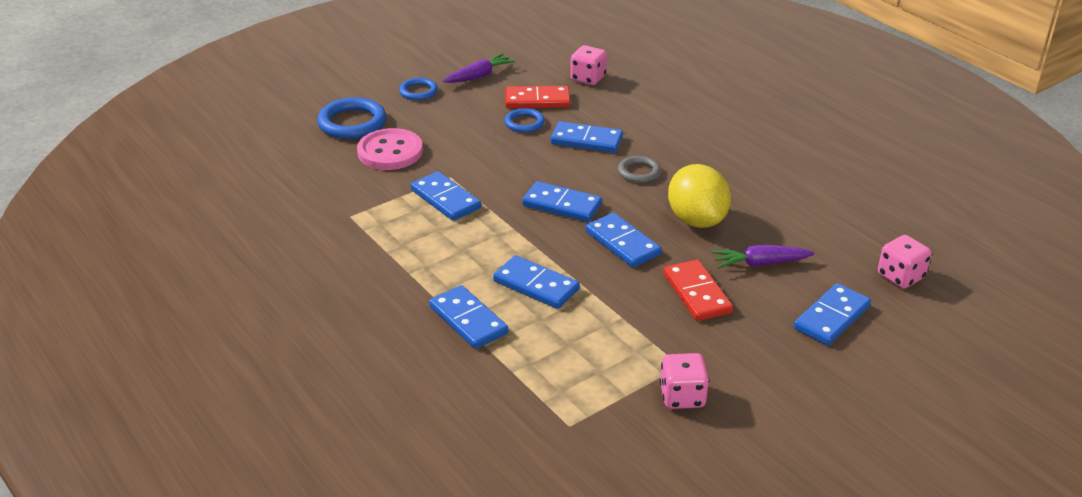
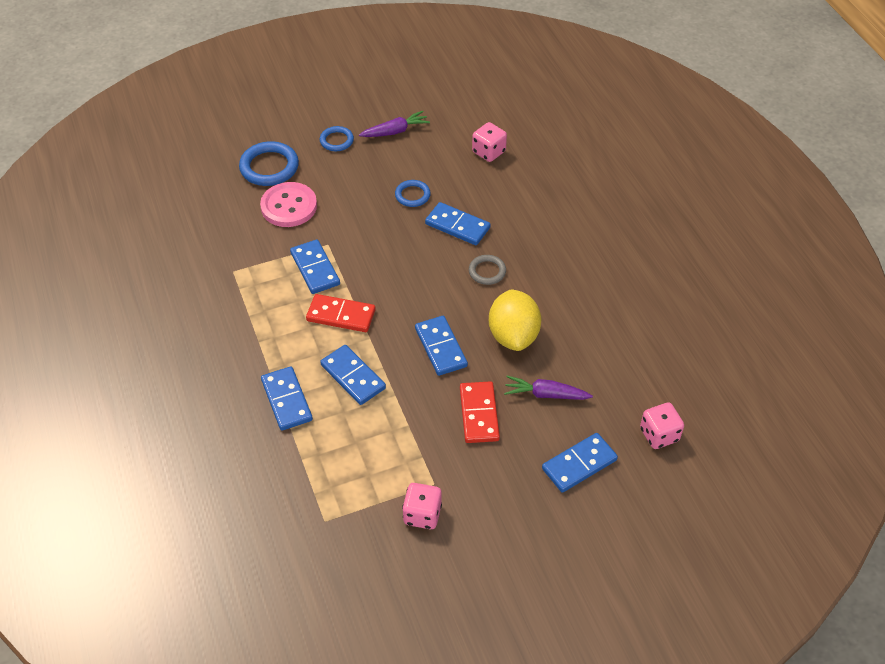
camera: 15 degrees right, 15 degrees up
red domino [505,86,570,109] -> red domino moved to [306,294,376,332]
blue domino [522,181,602,222] -> none

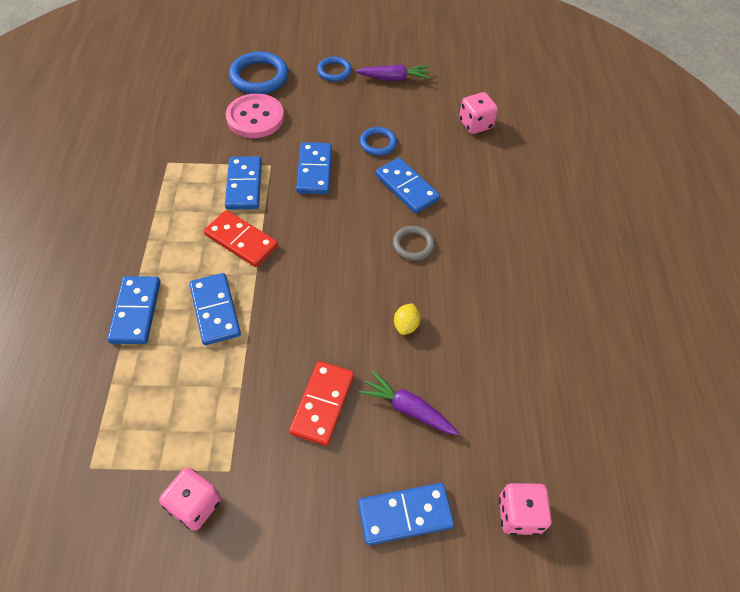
camera: 20 degrees right, 5 degrees up
blue domino [415,316,468,376] -> blue domino moved to [296,142,332,194]
yellow lemon [489,289,541,351] -> yellow lemon [394,303,420,335], size x0.43

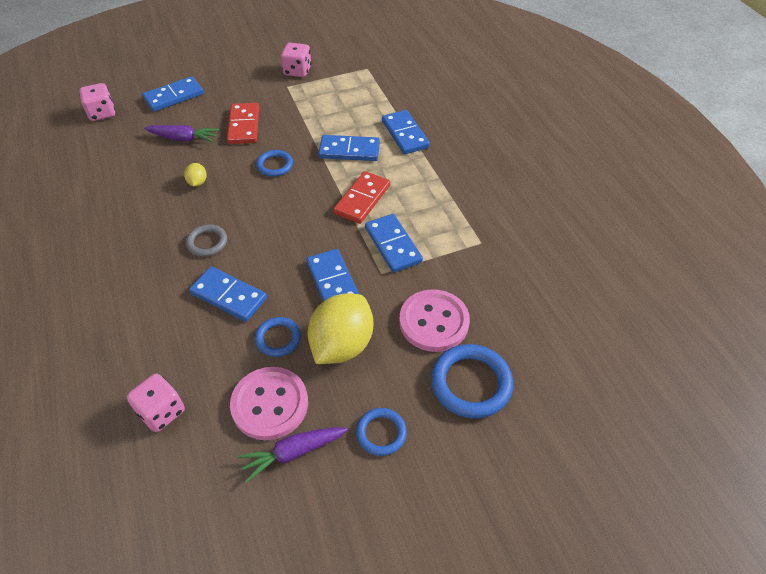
camera: 160 degrees right, 5 degrees down
blue domino [190,273,241,345] -> blue domino turned 45 degrees counterclockwise [318,135,380,161]
red domino [204,210,278,267] -> red domino turned 75 degrees counterclockwise [333,171,390,224]
none -> pink button [230,367,308,440]
none -> blue ring [256,150,293,177]
none -> yellow lemon [307,293,373,364]

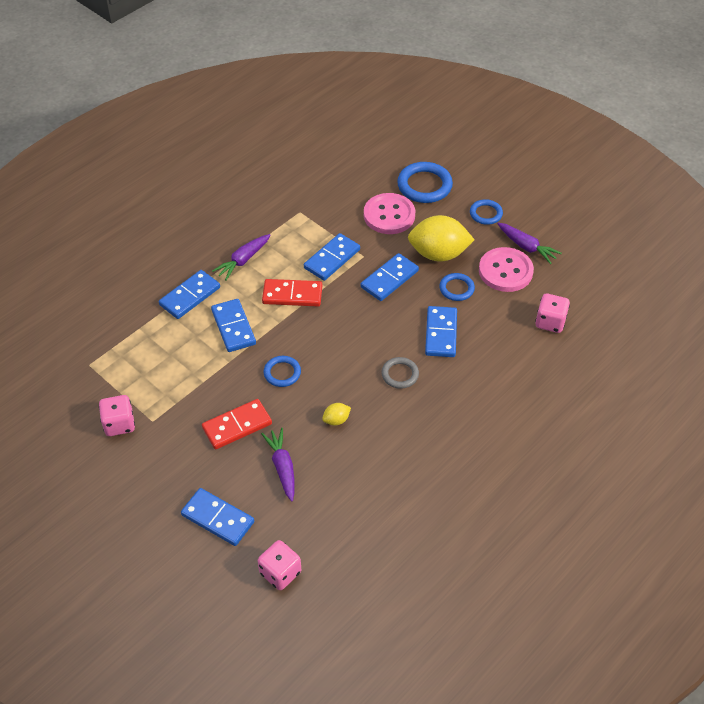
camera: 115 degrees left, 0 degrees up
none -> purple carrot [212,234,271,281]

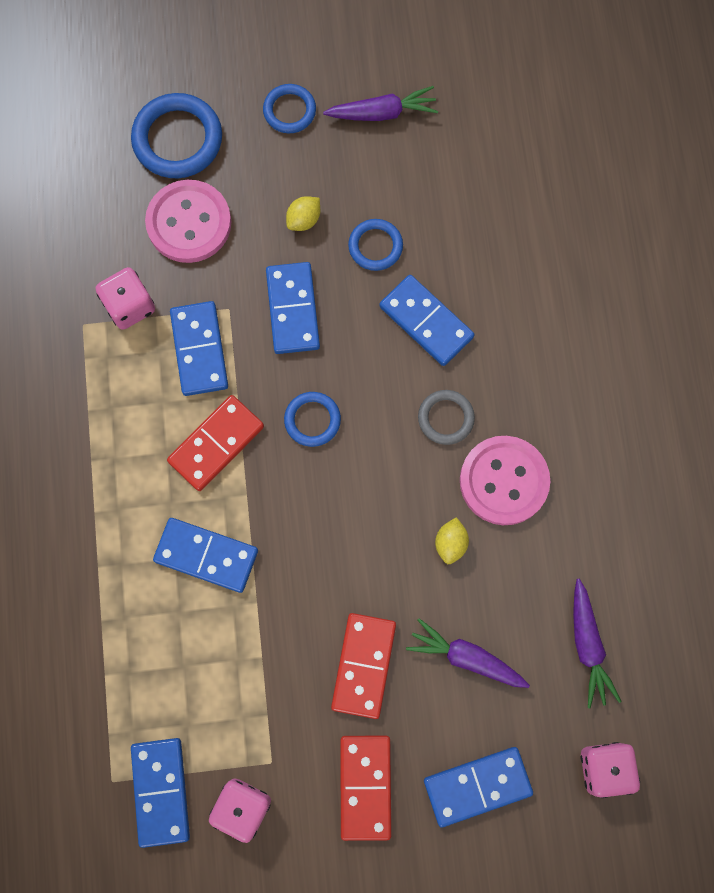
camera: 50 degrees left, 25 degrees up
blue domino [159,270,220,319] -> blue domino moved to [131,738,190,848]
purple carrot [212,234,271,281] -> purple carrot moved to [573,579,622,708]
blue ring [264,356,301,387] -> blue ring moved to [284,392,341,447]
yellow lemon [408,215,474,262] -> yellow lemon [286,196,320,231], size x0.43
pink button [479,247,534,292] -> pink button moved to [460,436,550,525]
pink dice [535,293,570,333] -> pink dice moved to [96,267,155,330]
none -> red domino [341,736,391,841]

